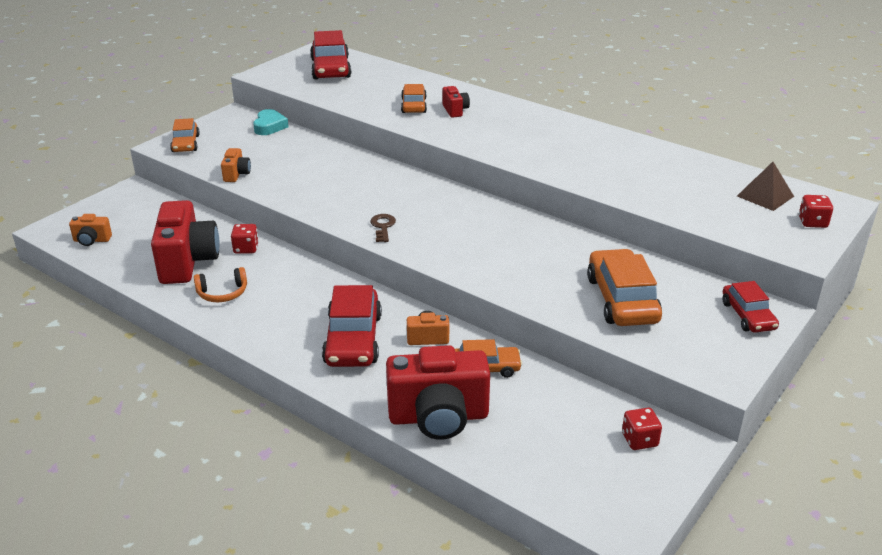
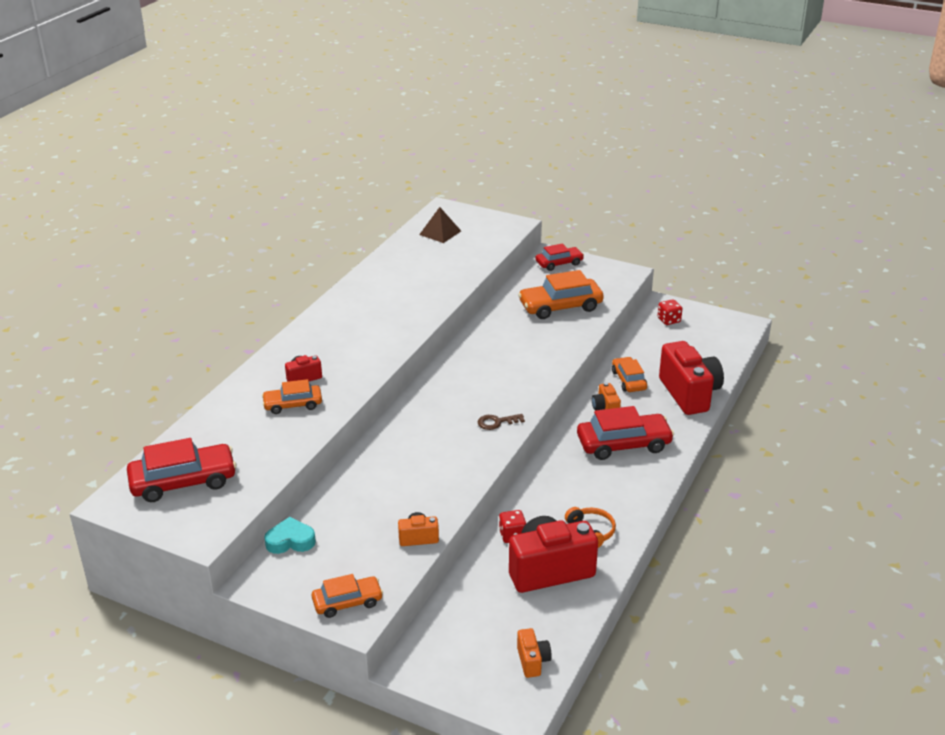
camera: 100 degrees left, 0 degrees up
red dice [799,195,833,228] -> none

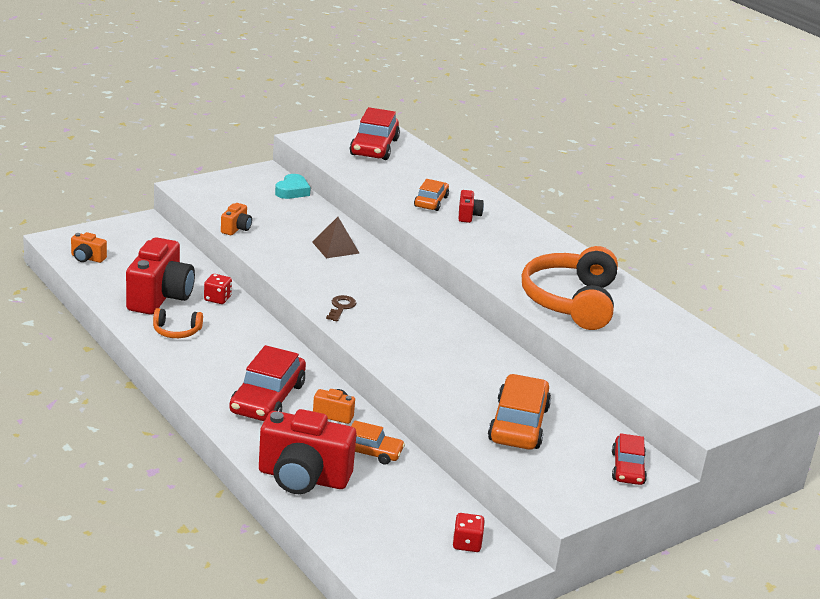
camera: 115 degrees right, 5 degrees down
orange car [312,574,383,618] -> none
brown pyramid [419,207,461,243] -> brown pyramid moved to [312,217,360,258]
none -> orange headphones [522,246,618,330]

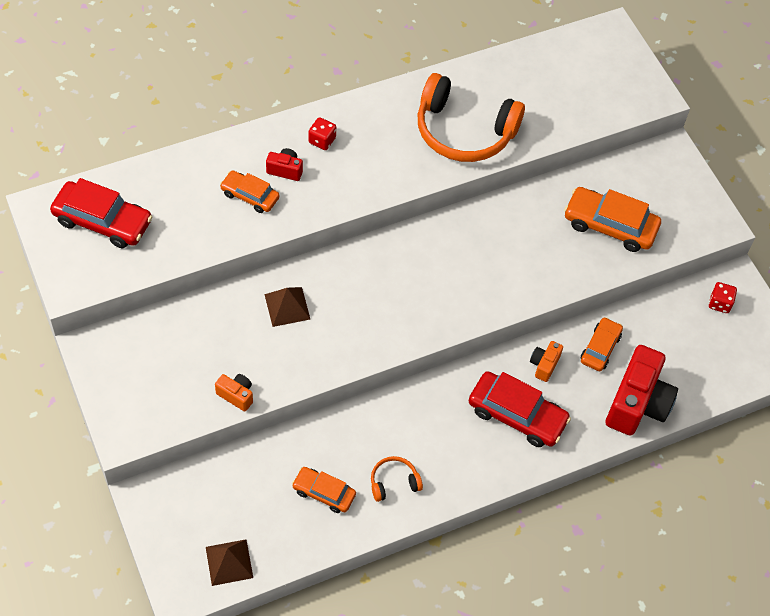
camera: 80 degrees left, 30 degrees up
orange camera [71,232,107,263] -> brown pyramid [206,539,253,586]
red camera [126,237,195,315] -> orange car [292,467,356,513]
orange headphones [153,308,203,338] -> orange headphones turned 120 degrees counterclockwise [371,456,423,502]
red dice [204,274,232,304] -> red dice moved to [308,117,336,150]
turquoise heart [275,174,311,199] -> none
brown key [326,295,356,322] -> none
red car [612,433,647,485] -> none

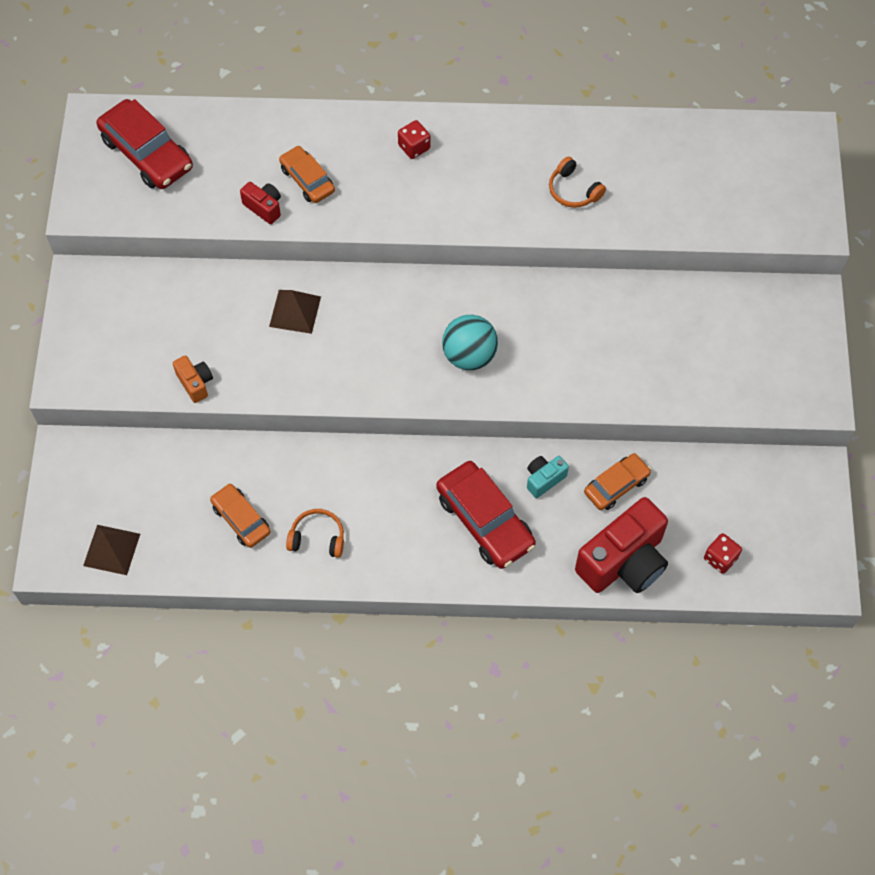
camera: 30 degrees right, 5 degrees up
red camera [266,148,303,181] -> red camera moved to [240,182,281,224]
orange headphones [418,73,525,162] -> orange headphones [549,156,606,208], size x0.44
orange camera [530,341,563,382] -> turquoise camera [527,456,569,498]
orange car [564,187,661,252] -> none
red dice [709,282,737,313] -> red dice moved to [704,533,742,574]
none -> turquoise ball [442,315,498,370]

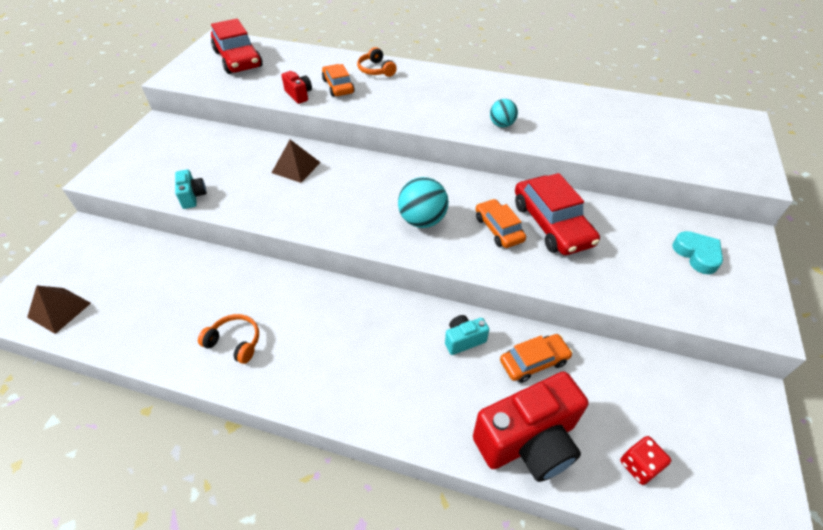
camera: 15 degrees right, 15 degrees down
orange camera [173,355,213,403] -> turquoise camera [175,170,206,209]
orange car [210,483,271,548] -> orange car moved to [476,199,526,248]
red dice [398,120,430,159] -> none
red car [436,461,536,569] -> red car moved to [515,173,600,255]
orange headphones [549,156,606,208] -> orange headphones moved to [357,47,397,77]
none -> turquoise ball [490,99,518,128]
none -> turquoise heart [672,231,723,274]

